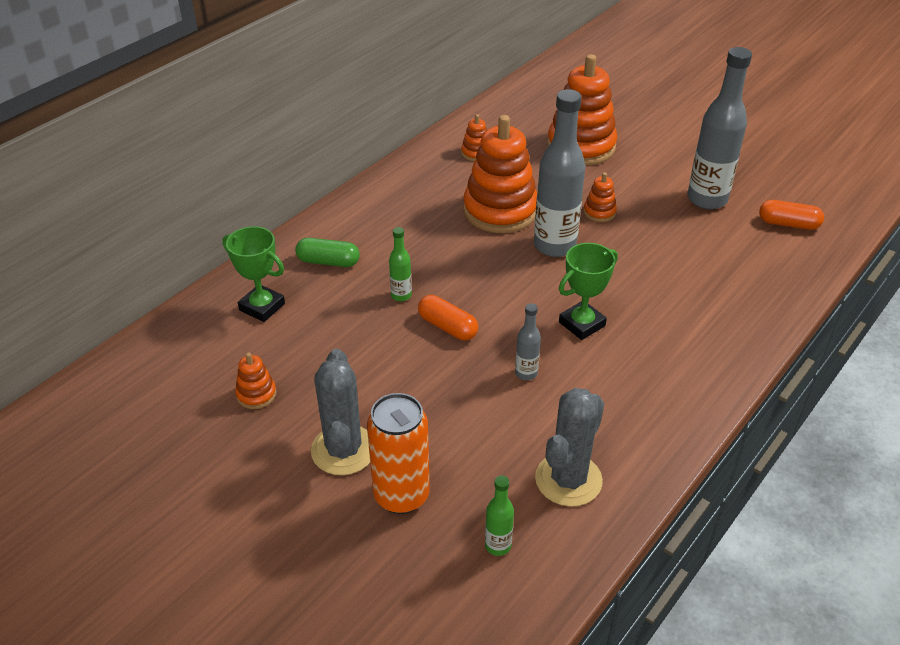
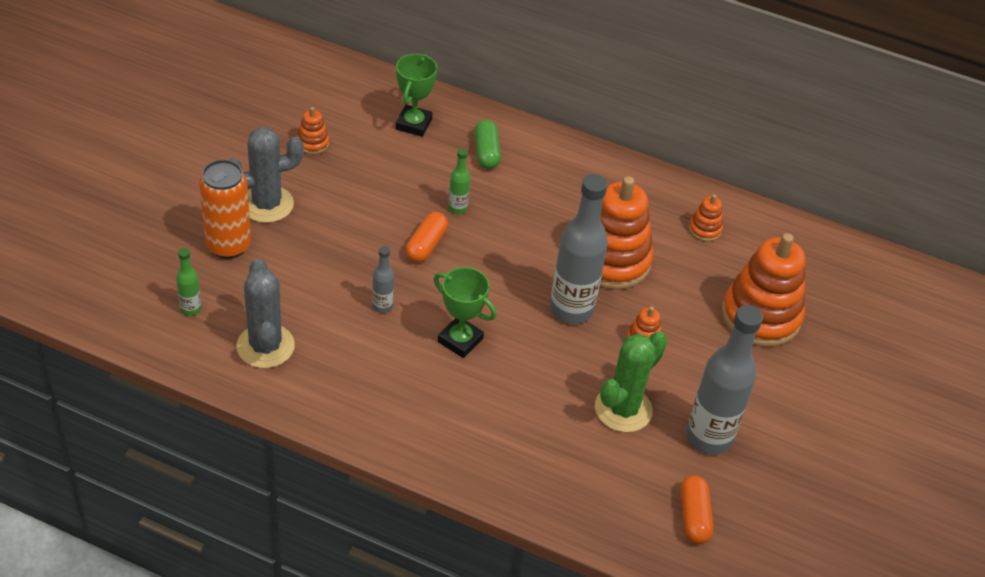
camera: 70 degrees right, 5 degrees up
grey cactus [535,388,604,507] -> grey cactus turned 60 degrees clockwise [236,259,295,368]
none -> green cactus [595,331,667,432]

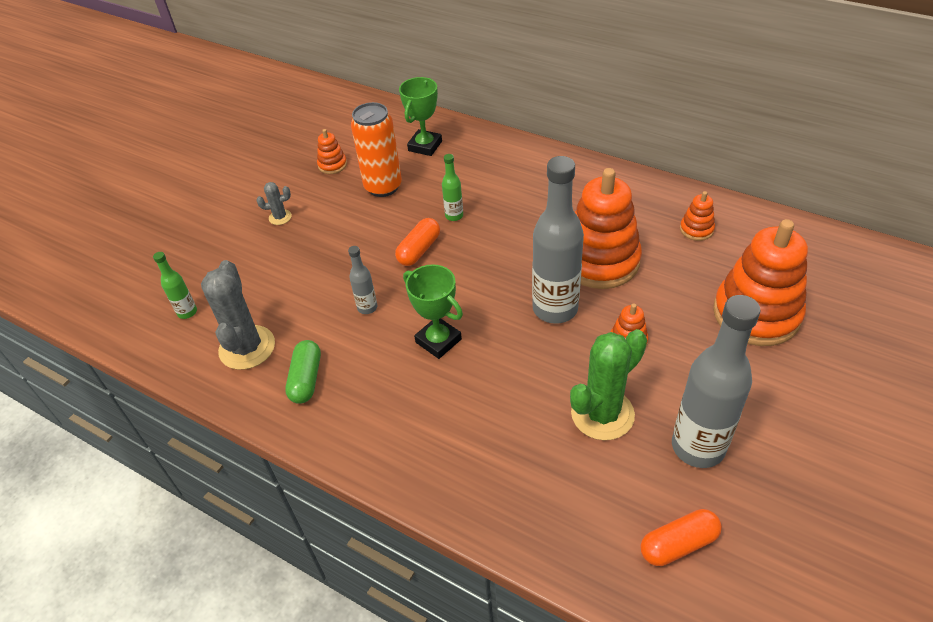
camera: 15 degrees right, 0 degrees up
orange can [199,160,251,259] -> orange can moved to [351,102,402,197]
grey cactus [229,127,304,223] -> grey cactus [257,182,292,225], size x0.48
green capsule [474,120,501,169] -> green capsule moved to [285,340,321,404]
orange capsule [680,475,714,544] -> orange capsule turned 60 degrees clockwise [641,509,722,566]

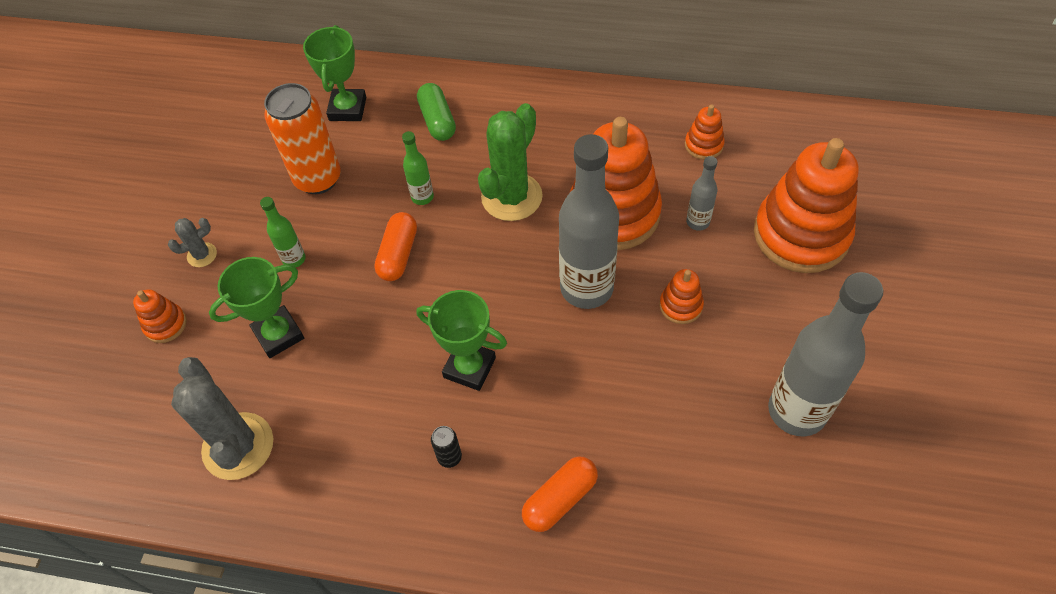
camera: 20 degrees left, 10 degrees up
green bottle [153,252,197,319] -> green bottle moved to [260,197,306,268]
green capsule [285,340,321,404] -> green capsule moved to [417,83,456,141]
orange stacking toy [317,129,347,174] -> orange stacking toy moved to [133,289,187,343]
grey bottle [348,246,377,314] -> grey bottle moved to [686,156,717,231]
green cactus [570,329,647,440] -> green cactus moved to [478,103,543,221]
orange capsule [641,509,722,566] -> orange capsule moved to [522,457,598,532]
none -> green trophy [209,257,304,358]
none -> black can [431,426,462,468]

